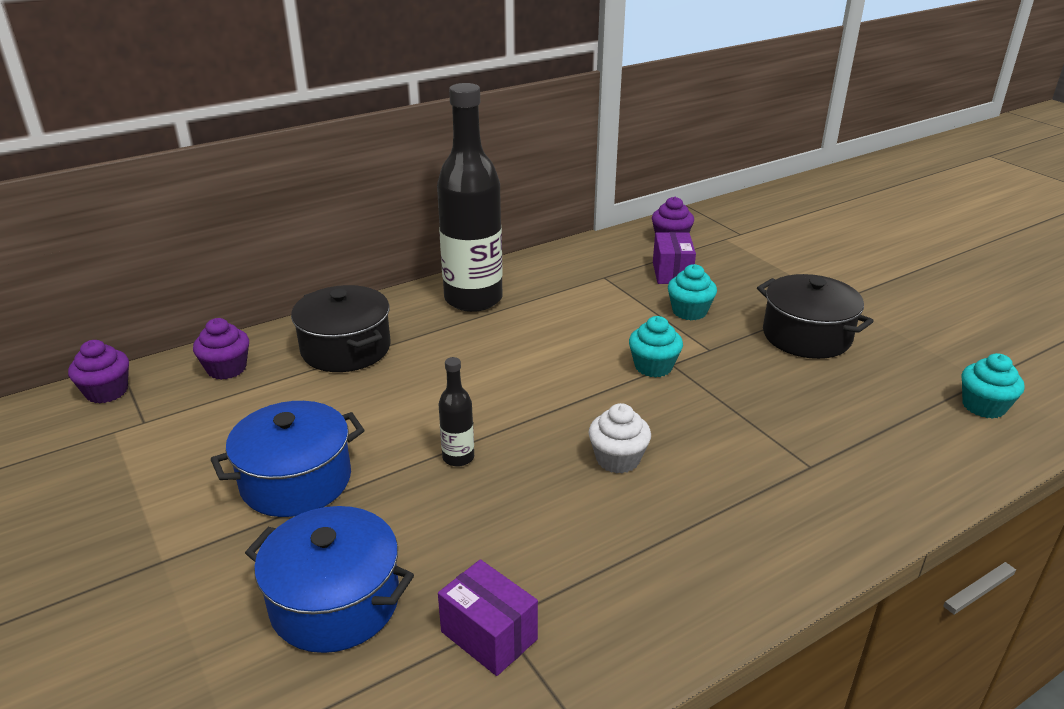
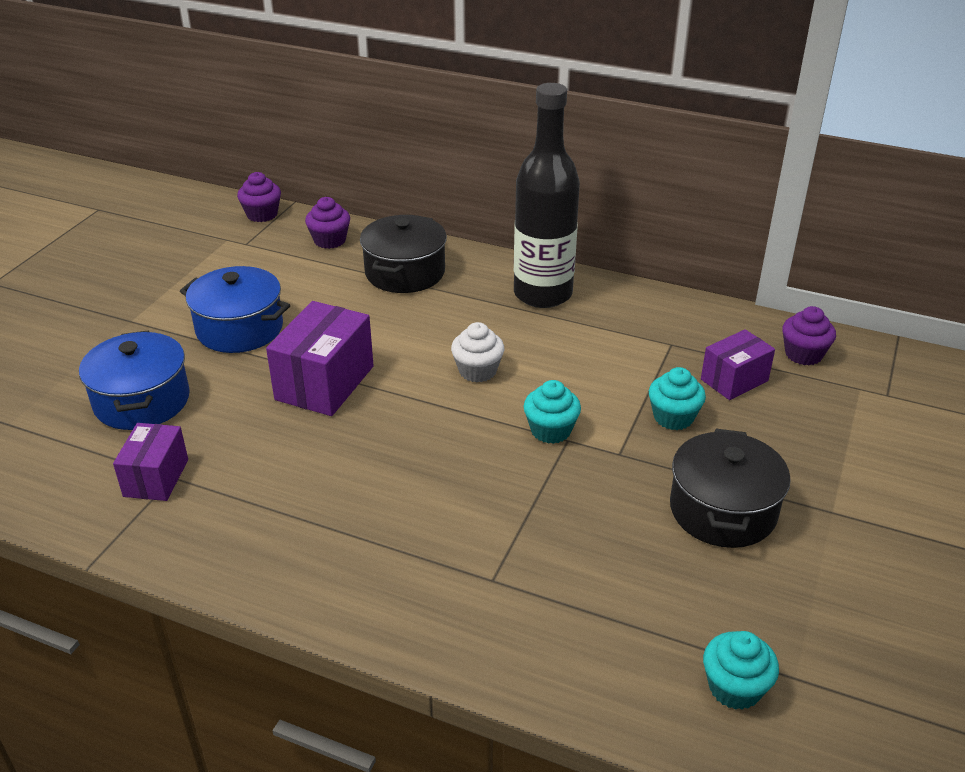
camera: 55 degrees right, 5 degrees up
black bottle [439,357,474,467] -> purple box [266,301,374,416]
white cupcake [589,403,651,474] -> white cupcake moved to [451,322,505,382]

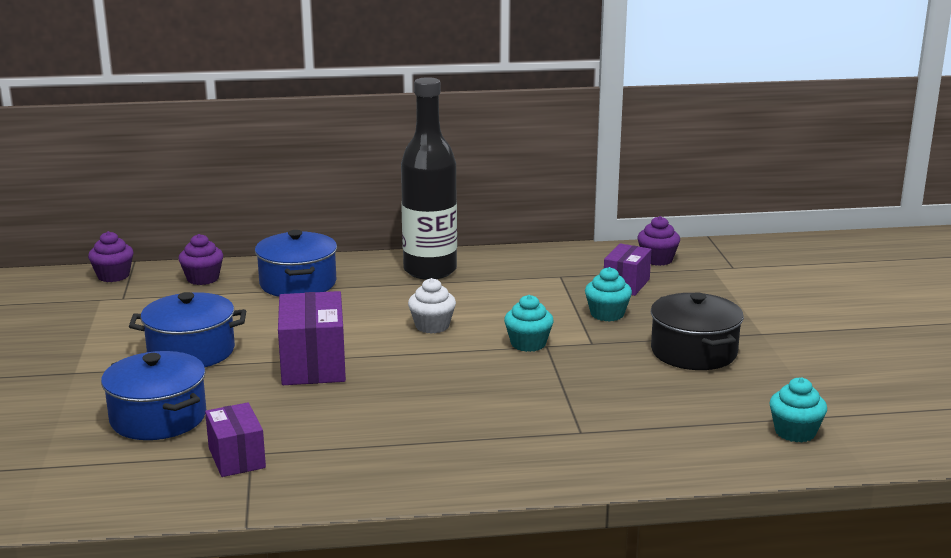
camera: 30 degrees left, 15 degrees down
black pot [360,215,447,293] -> blue pot [255,230,337,297]

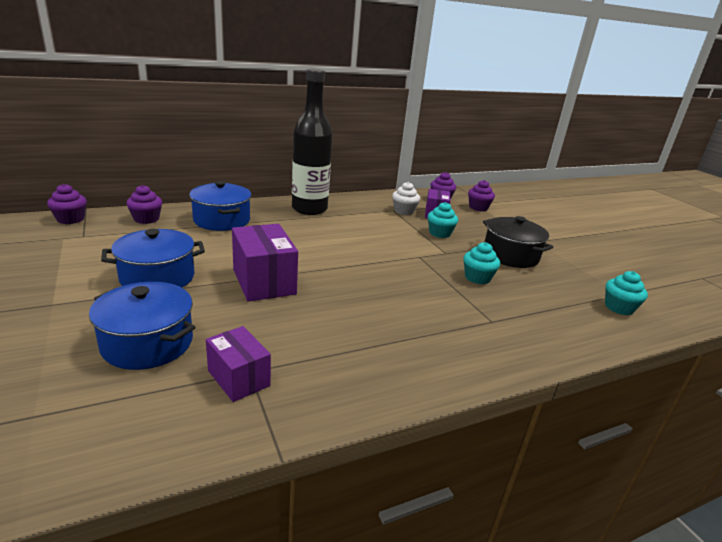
camera: 20 degrees left, 5 degrees up
white cupcake [408,278,456,333] -> white cupcake moved to [392,182,420,215]
turquoise cupcake [504,295,554,352] -> turquoise cupcake moved to [464,242,500,284]
none -> purple cupcake [468,180,495,211]

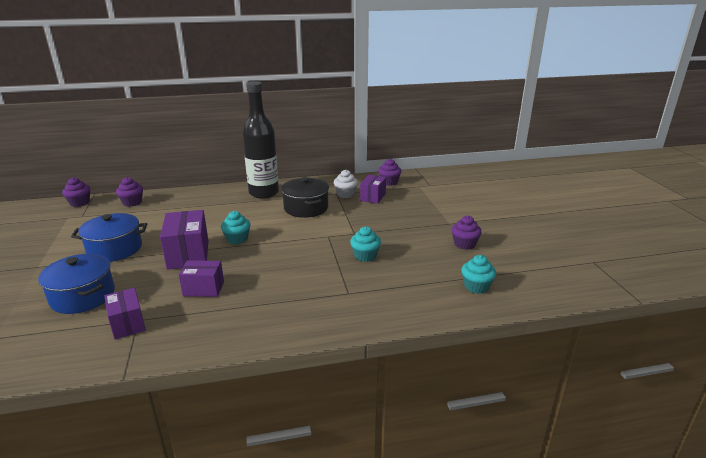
camera: 15 degrees right, 0 degrees up
blue pot [189,181,251,231] -> none
turquoise cupcake [428,202,458,238] -> turquoise cupcake moved to [221,211,251,244]
purple cupcake [468,180,495,211] -> purple cupcake moved to [451,216,482,250]
black pot [483,216,553,268] -> black pot moved to [281,177,329,218]
none -> purple box [179,260,224,297]

